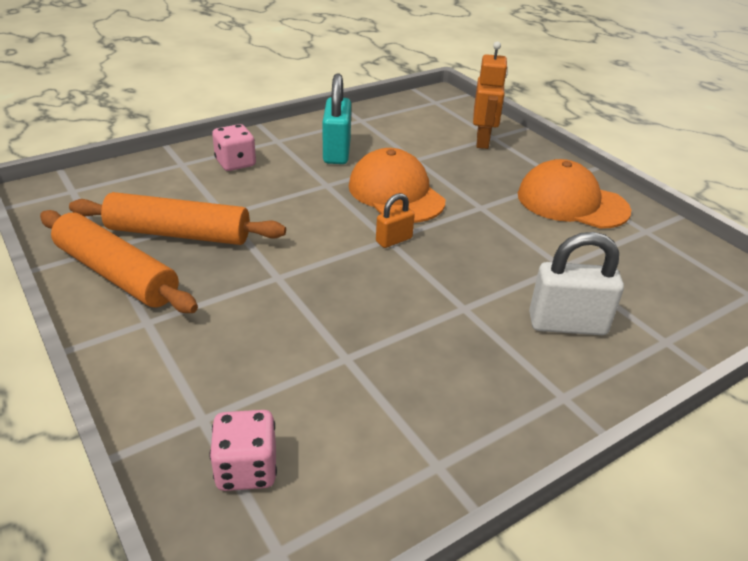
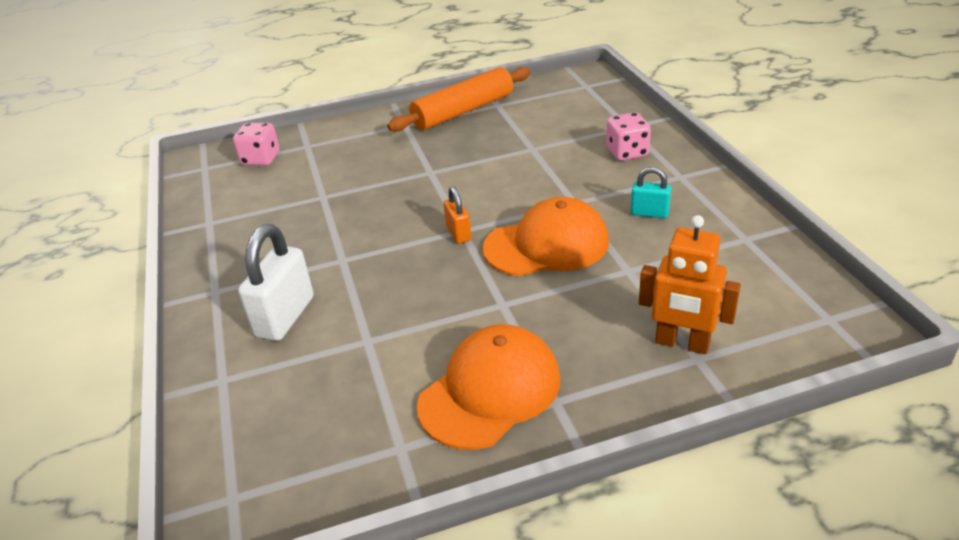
camera: 110 degrees right, 0 degrees up
orange rolling pin [69,192,286,245] -> none
turquoise padlock [322,73,351,164] -> turquoise padlock [631,167,671,218], size x0.56

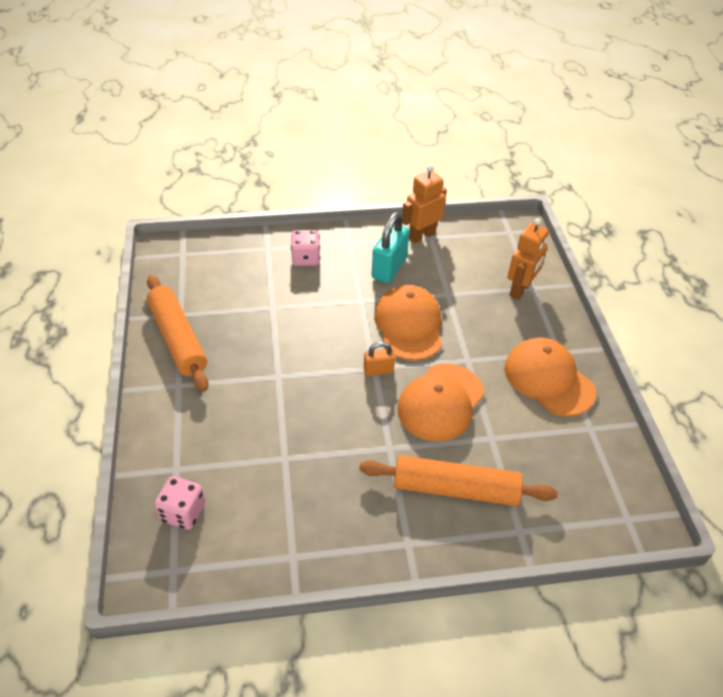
camera: 85 degrees left, 10 degrees up
white padlock [238,224,314,341] -> orange rolling pin [359,455,558,506]
turquoise padlock [631,167,671,218] -> turquoise padlock [372,212,410,283], size x1.80
none -> orange cap [397,364,484,441]
none -> orange robot [402,165,447,243]

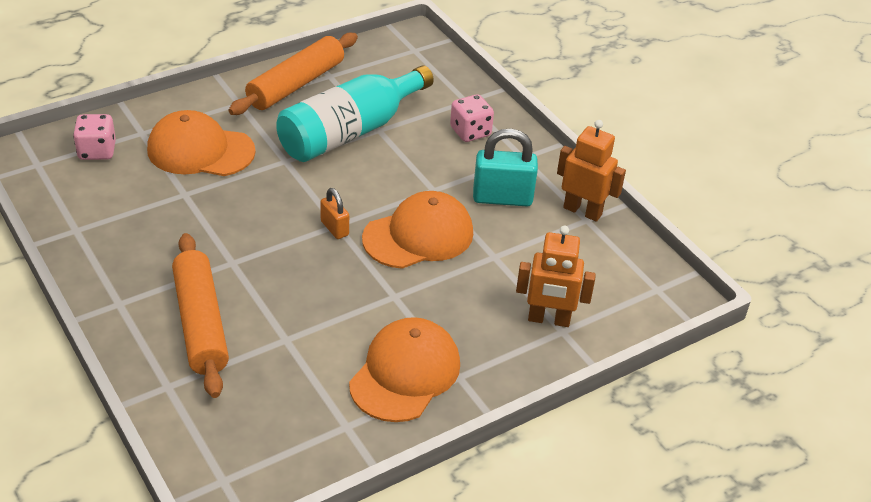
camera: 65 degrees right, 5 degrees down
orange cap [397,364,484,441] -> orange cap moved to [147,110,256,176]
none -> turquoise bottle [276,65,434,162]

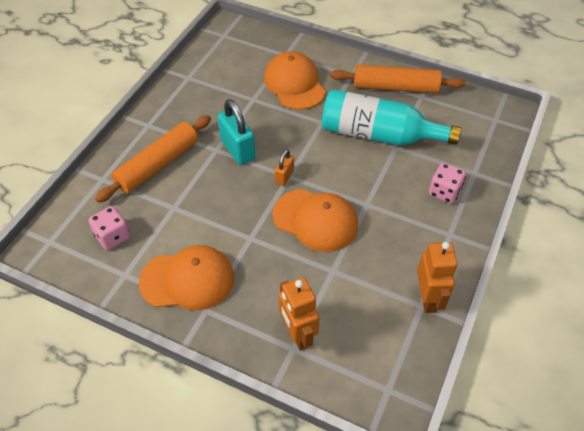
camera: 60 degrees right, 10 degrees up
pink dice [73,114,116,160] -> pink dice moved to [88,206,130,250]
turquoise padlock [473,128,538,206] -> turquoise padlock moved to [218,99,255,165]

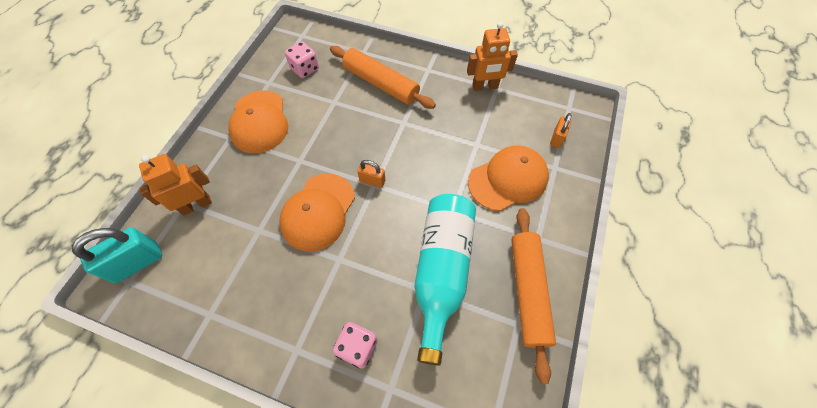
camera: 85 degrees right, 10 degrees up
turquoise padlock [218,99,255,165] -> turquoise padlock moved to [72,227,162,283]
orange robot [417,242,457,313] -> orange robot moved to [467,22,518,91]
none -> orange padlock [550,113,572,148]

